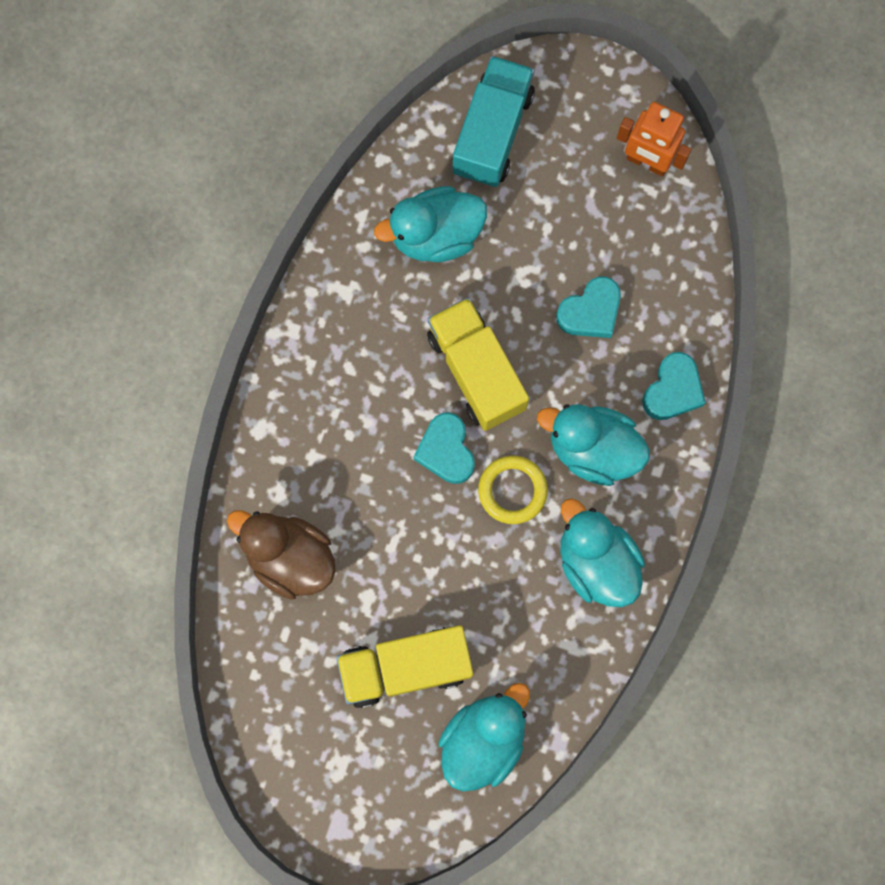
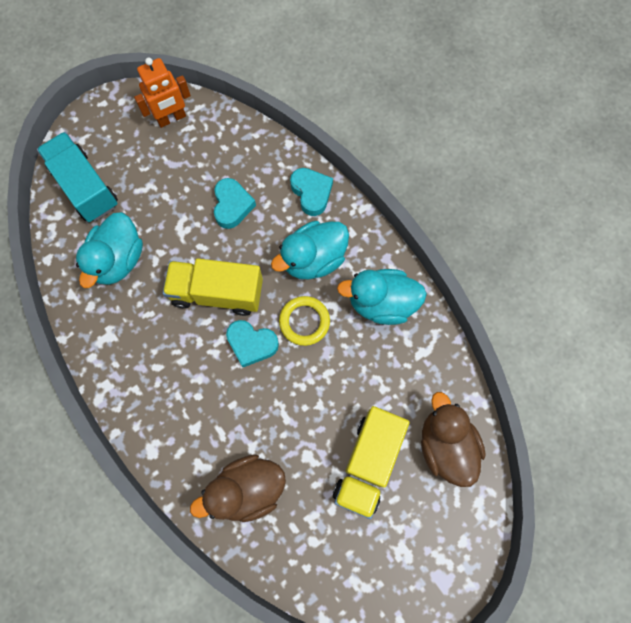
camera: 55 degrees left, 5 degrees down
turquoise duck [439,683,530,791] -> brown duck [421,392,486,487]

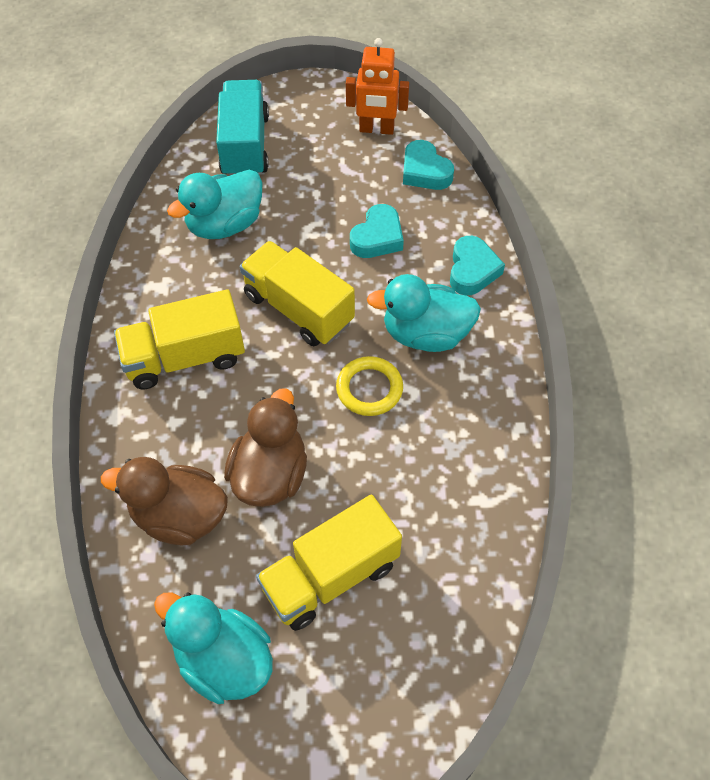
camera: 35 degrees right, 15 degrees down
turquoise heart [226,320,279,367] -> turquoise heart moved to [403,140,454,190]
turquoise duck [337,269,427,325] -> turquoise duck moved to [154,592,273,704]
brown duck [421,392,486,487] -> brown duck moved to [224,388,307,507]
none -> yellow truck [114,289,245,390]

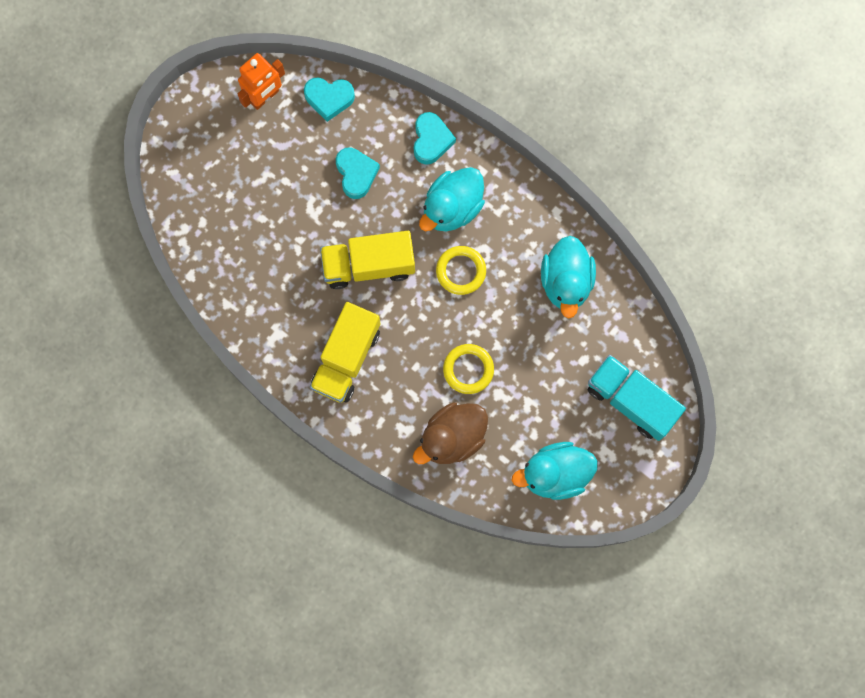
camera: 50 degrees left, 20 degrees up
turquoise duck [167,170,262,239] -> turquoise duck moved to [541,236,596,318]
turquoise truck [216,80,269,176] -> turquoise truck moved to [588,355,686,441]
brown duck [224,388,307,507] -> yellow ring [443,344,494,394]
yellow truck [256,495,402,631] -> none
turquoise heart [450,236,505,295] -> turquoise heart turned 45 degrees clockwise [414,112,456,165]

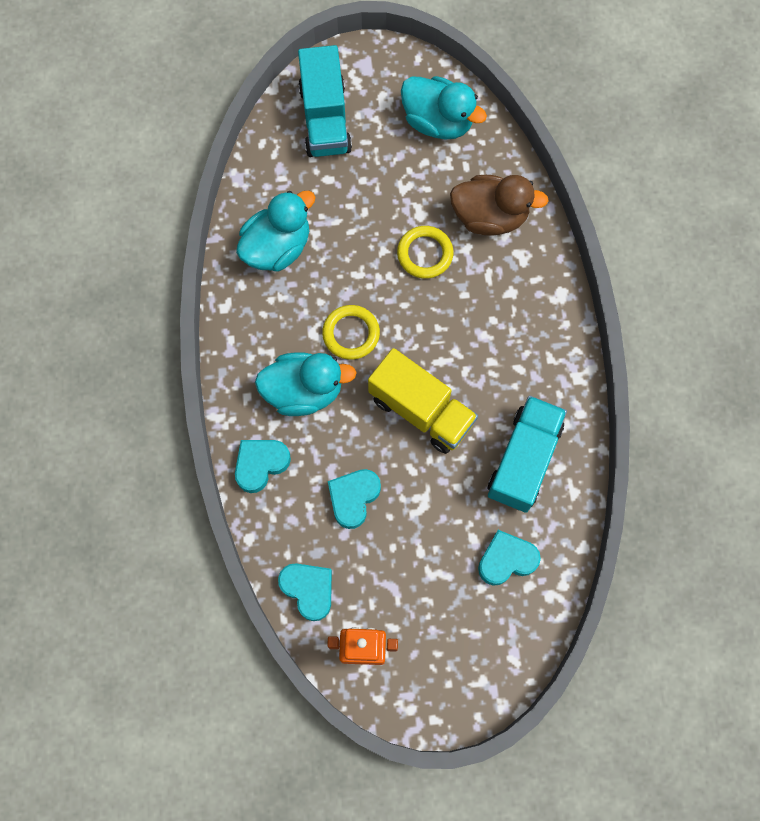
camera: 135 degrees left, 5 degrees down
yellow truck [310,302,381,403] -> none
none -> turquoise heart [478,530,541,586]
none -> turquoise truck [488,396,567,513]

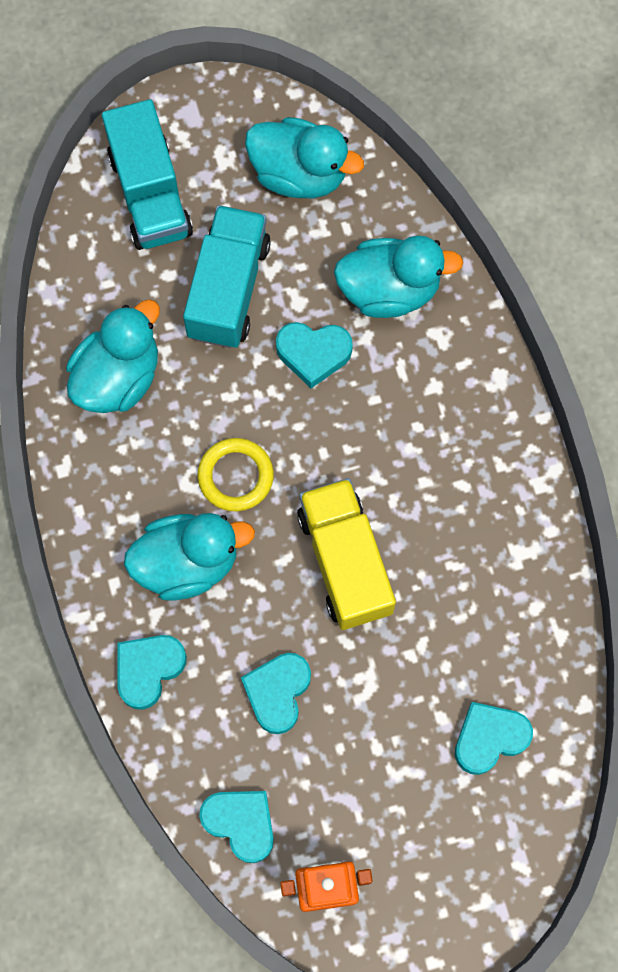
camera: 10 degrees left, 0 degrees up
yellow truck [368,348,478,454] -> yellow truck turned 135 degrees counterclockwise [297,478,396,630]
yellow ring [397,226,453,279] -> turquoise heart [276,322,353,388]
brown duck [450,175,549,236] -> turquoise duck [334,235,463,318]
turquoise truck [488,396,567,513] -> turquoise truck moved to [183,205,271,348]

